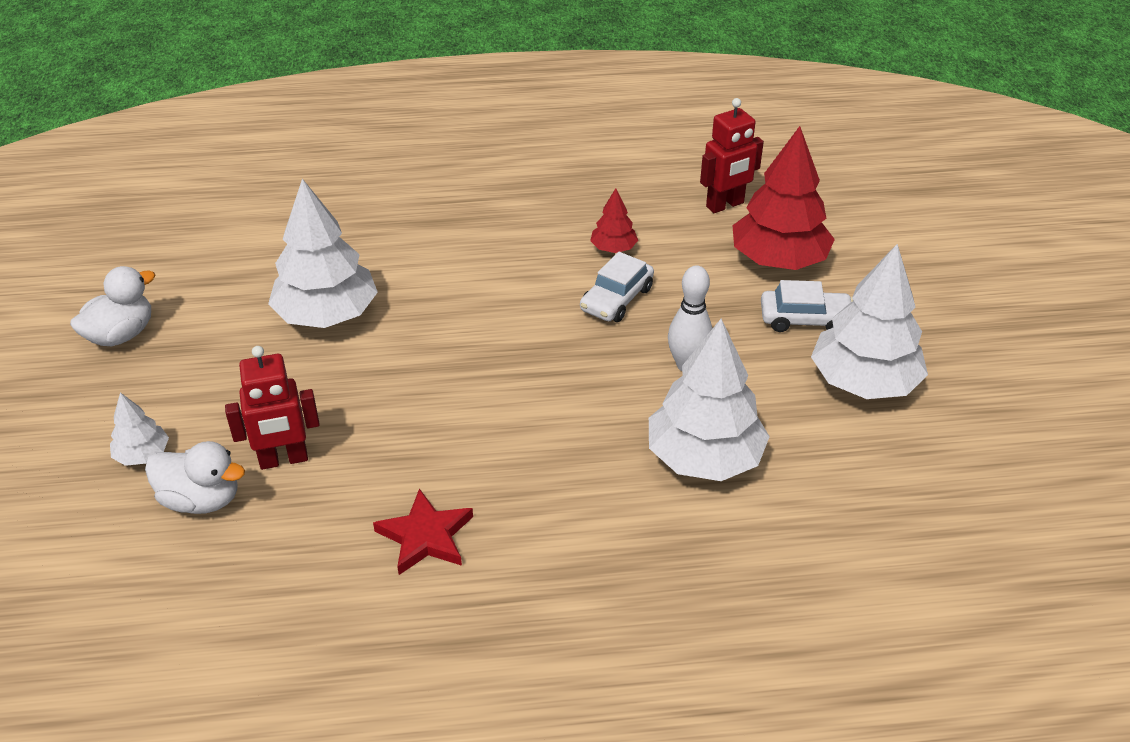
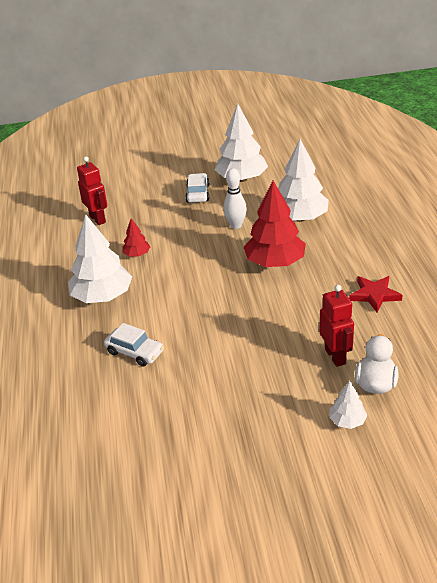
camera: 90 degrees left, 5 degrees down
white duck [70,266,155,346] -> none
white tree [268,178,378,328] -> white tree moved to [68,214,132,303]
white car [580,252,654,322] -> white car moved to [104,323,164,367]
red tree [732,126,835,270] -> red tree moved to [244,181,306,267]

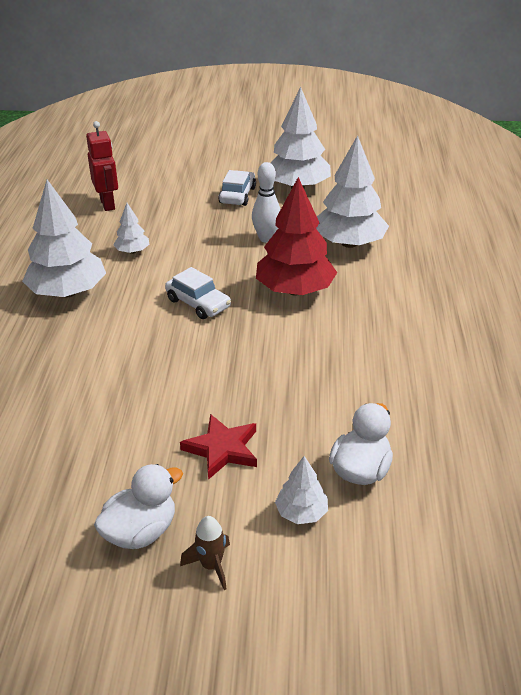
camera: 10 degrees right, 0 degrees up
white car [104,323,164,367] -> white car moved to [165,267,231,319]
red tree [122,218,150,257] -> white tree [113,203,150,254]
red robot [320,285,354,367] -> none
red star [349,276,403,312] -> red star moved to [180,414,257,480]
none -> white duck [94,464,183,549]
none -> brown rocket [180,516,230,590]

